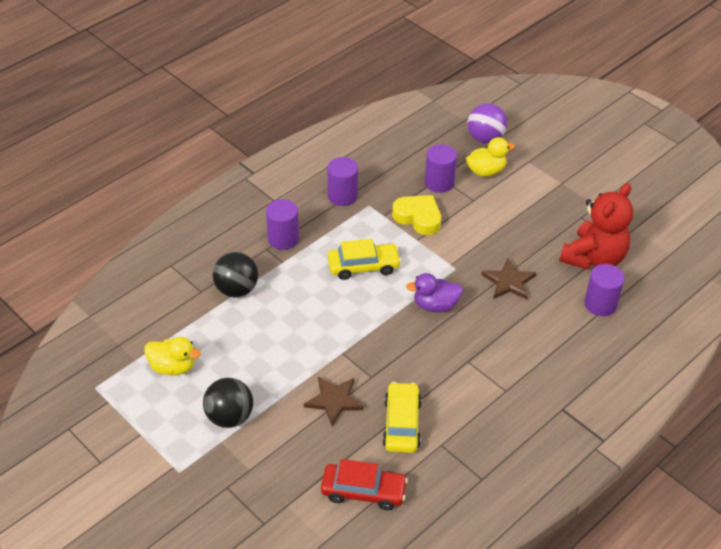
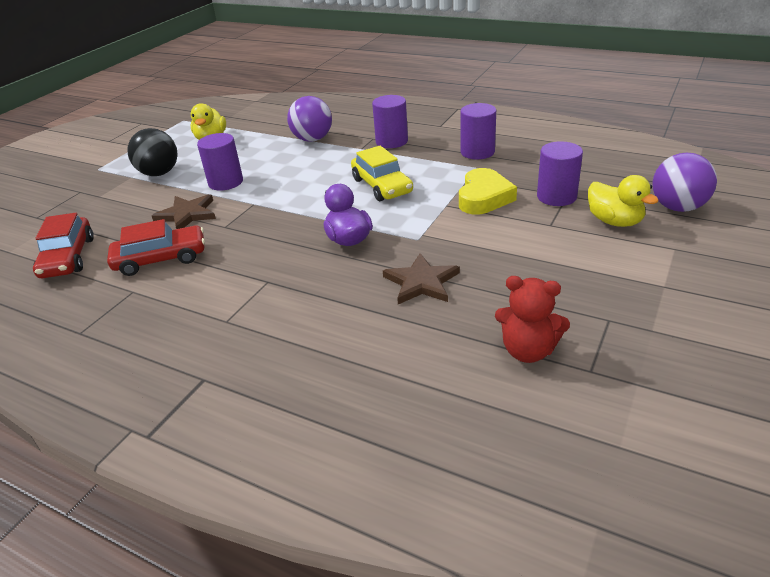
camera: 75 degrees right, 10 degrees down
black ball [213,252,258,297] -> purple ball [287,96,332,142]
yellow car [383,382,422,453] -> red car [107,219,205,276]
red teddy bear [560,183,633,270] -> red teddy bear [495,276,570,363], size x0.61
purple cylinder [584,264,625,316] -> purple cylinder moved to [197,133,243,191]

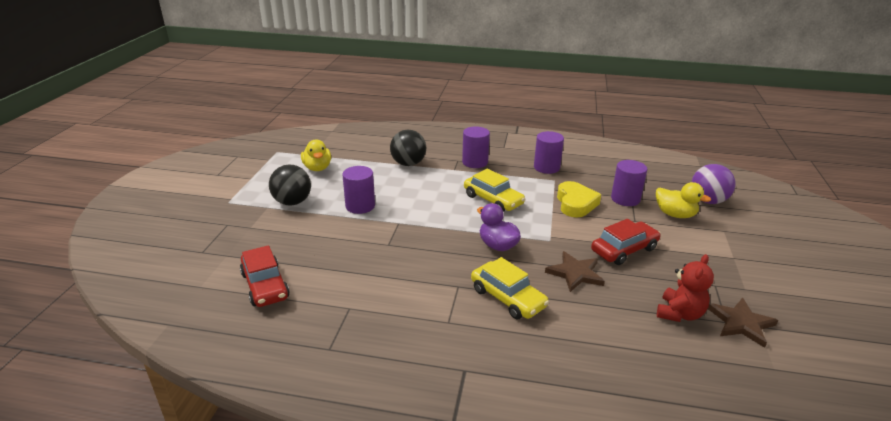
camera: 20 degrees left, 5 degrees down
red car [107,219,205,276] -> red car moved to [591,219,661,265]
brown star [152,194,216,229] -> brown star moved to [708,298,778,348]
purple ball [287,96,332,142] -> black ball [390,130,426,166]
red teddy bear [495,276,570,363] -> red teddy bear turned 60 degrees counterclockwise [657,254,714,322]
none -> yellow car [471,257,549,319]

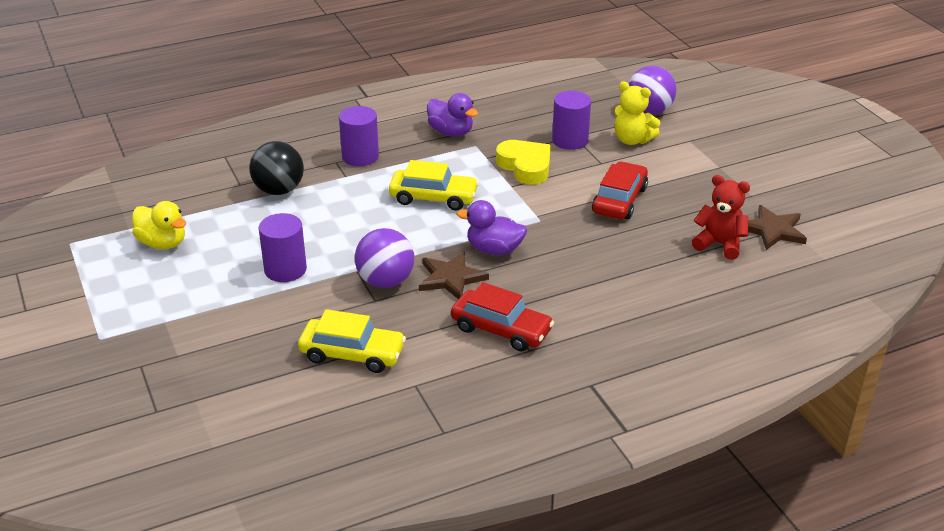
camera: 35 degrees left, 5 degrees up
red car [240,245,290,307] -> red car moved to [451,282,554,352]
black ball [269,165,311,206] -> none
yellow car [471,257,549,319] -> yellow car moved to [298,309,406,373]
purple cylinder [534,131,564,174] -> purple duck [427,93,478,136]
brown star [545,251,605,292] -> brown star moved to [419,251,489,299]
yellow duck [656,182,711,218] -> yellow teddy bear [614,81,660,145]
red teddy bear [657,254,714,322] -> red teddy bear turned 60 degrees counterclockwise [692,175,750,260]
none -> purple ball [355,228,414,288]

